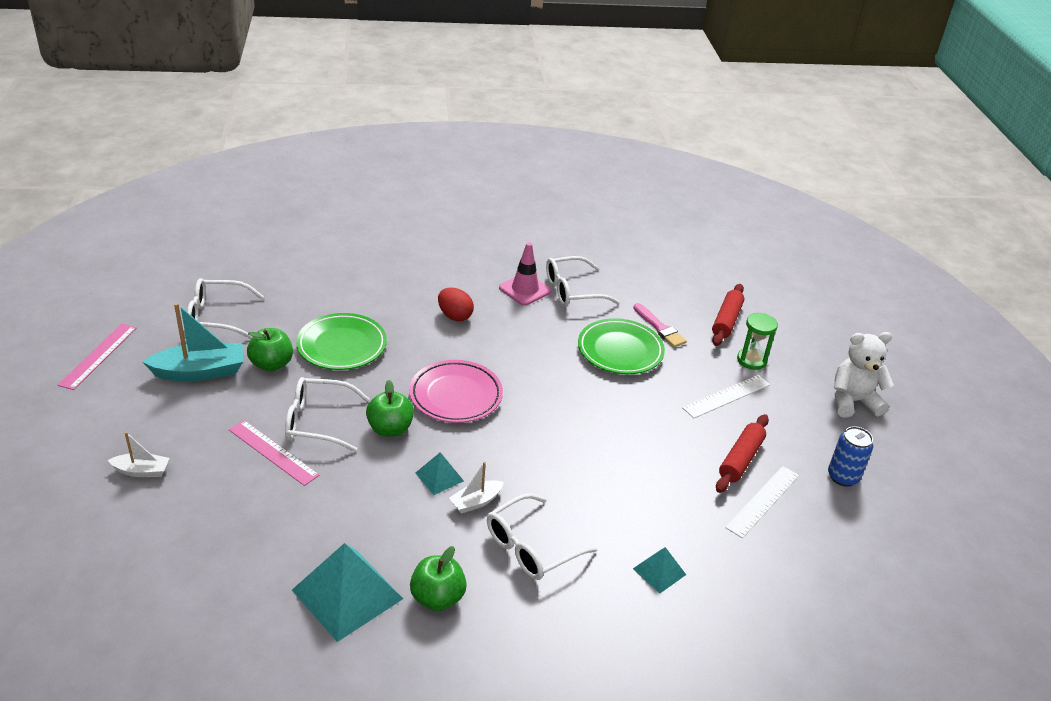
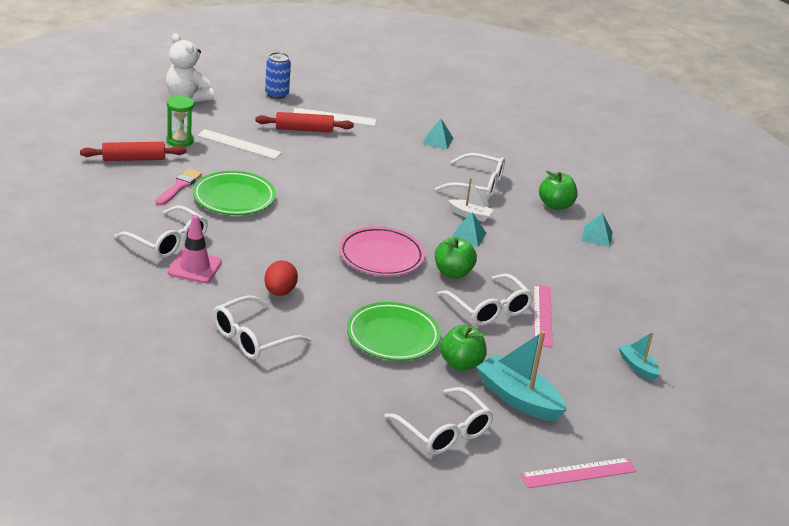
camera: 125 degrees left, 5 degrees down
white boat [108,432,169,477] -> turquoise boat [619,332,660,381]
turquoise pyramid [292,543,403,642] -> turquoise pyramid [582,213,613,247], size x0.51
none -> white glasses [213,295,311,359]

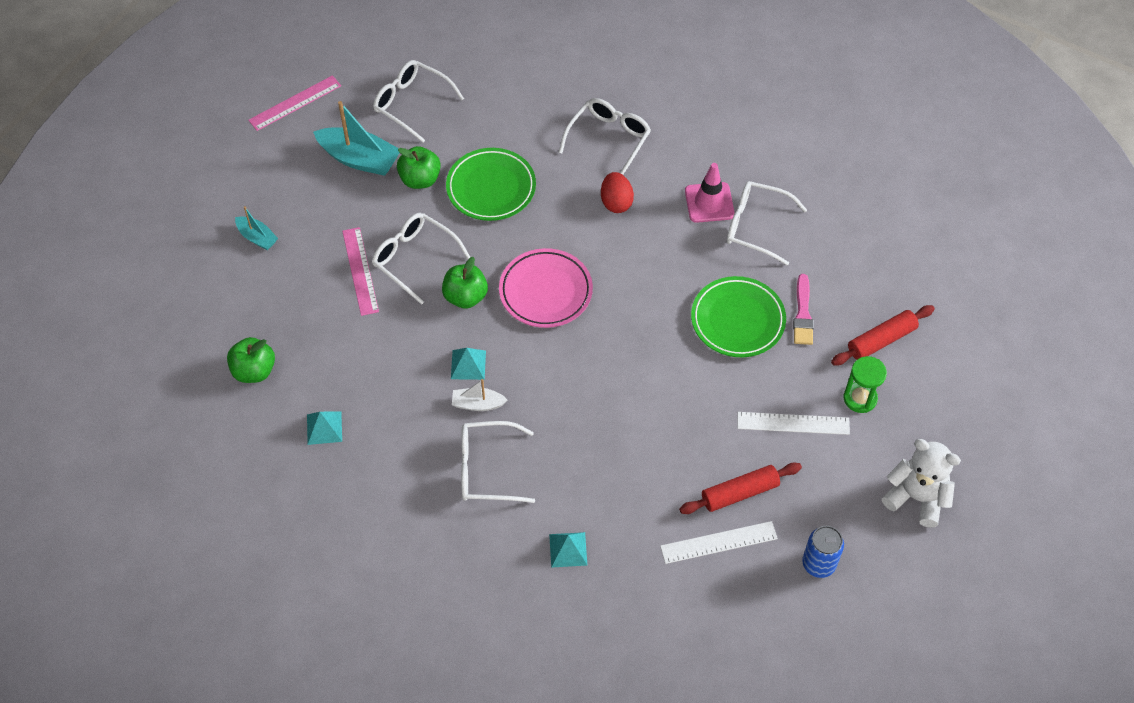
camera: 165 degrees right, 25 degrees up
green apple [539,171,577,210] -> green apple moved to [227,337,275,383]

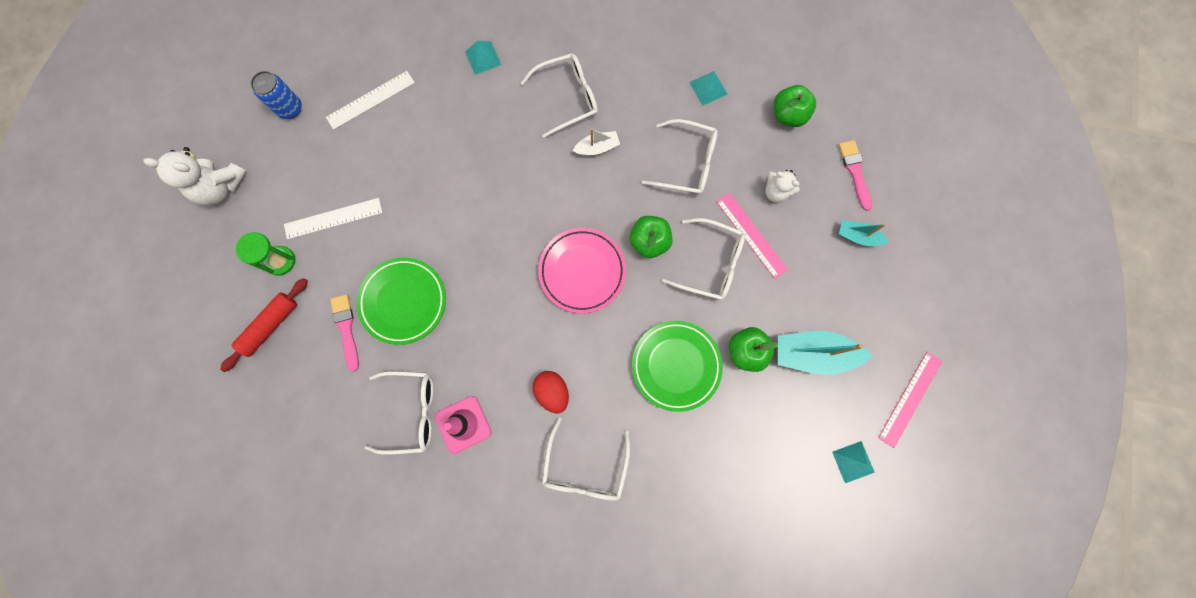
camera: 160 degrees right, 20 degrees up
white glasses [373,60,464,143] -> white glasses moved to [642,119,718,195]
turquoise pyramid [451,348,486,380] -> turquoise pyramid moved to [832,441,875,483]
red rolling pin [679,463,802,514] -> none
none -> white teddy bear [765,170,800,203]
none -> pink brush [839,140,872,211]

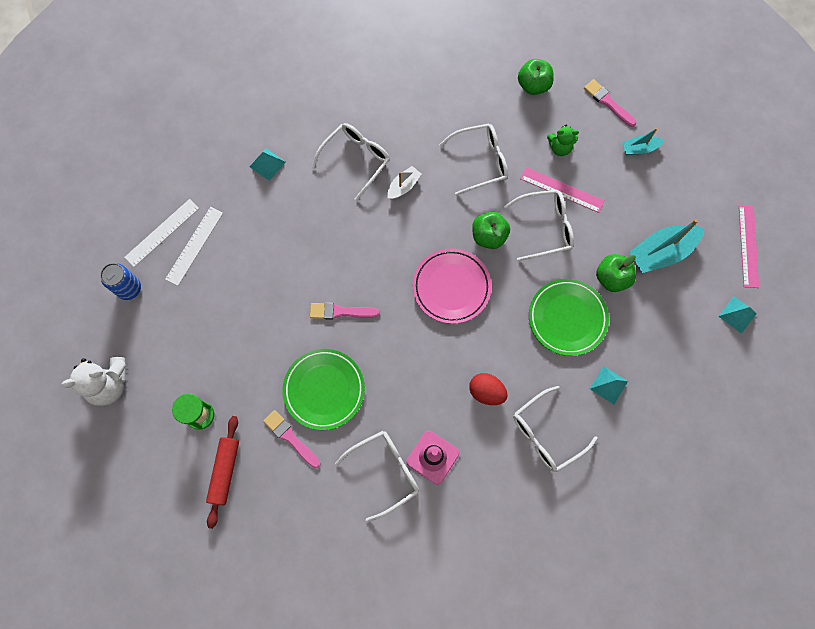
camera: 30 degrees left, 5 degrees down
white ruler [284,198,382,240] -> white ruler moved to [124,199,199,267]
white glasses [542,418,630,501] -> white glasses turned 75 degrees clockwise [513,386,598,472]
turquoise pyramid [689,71,727,106] -> turquoise pyramid moved to [590,366,628,404]
white teddy bear [765,170,800,203] -> green teddy bear [547,125,579,156]
none -> pink brush [310,303,380,320]

